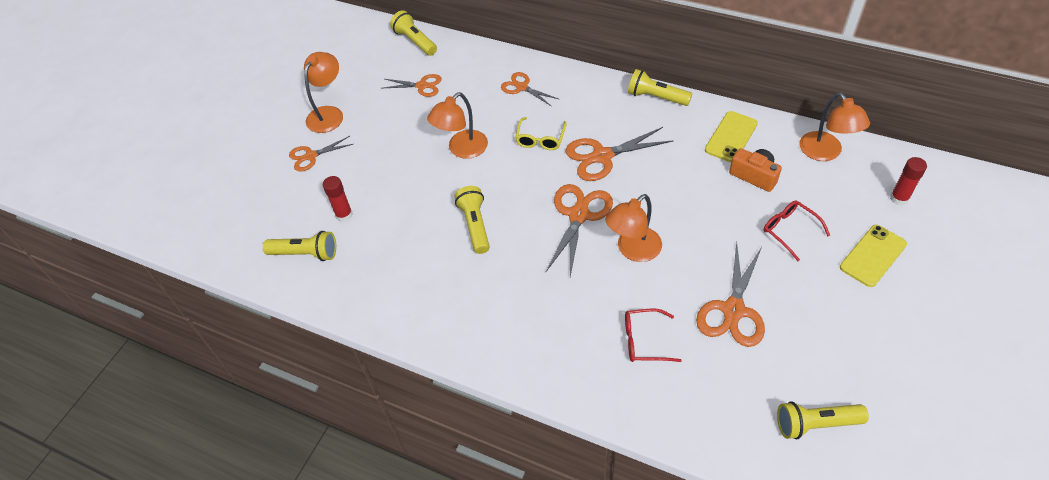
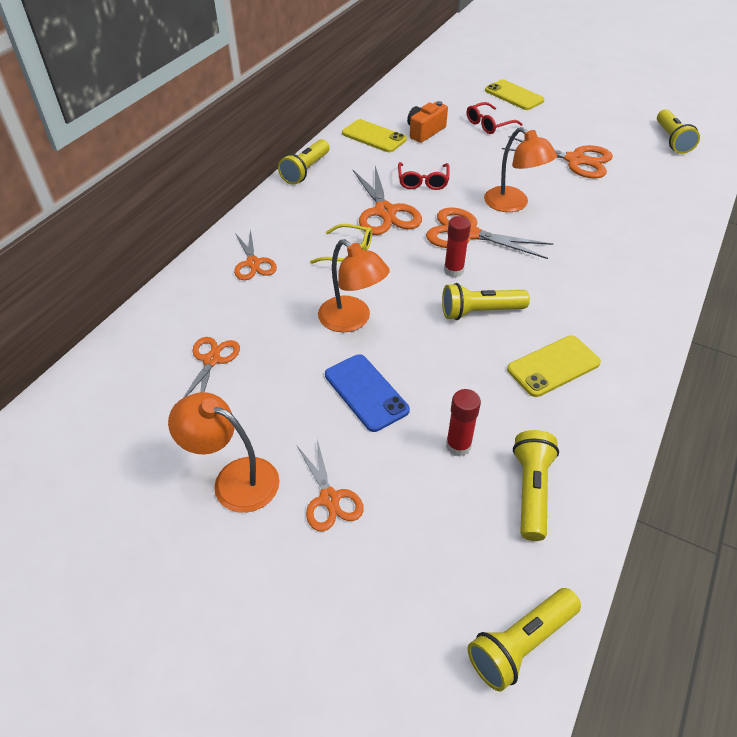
camera: 90 degrees left, 5 degrees down
yellow flashlight [390,10,437,56] -> yellow flashlight moved to [467,588,581,692]
orange scissors [501,72,558,106] -> orange scissors turned 60 degrees counterclockwise [234,229,277,280]
red glasses [625,309,682,362] -> red glasses moved to [398,162,450,190]
orange lamp [799,92,870,161] -> none
red glue stick [890,157,927,206] -> red glue stick moved to [444,216,471,277]
none -> blue phone [325,354,410,432]
none -> yellow phone [507,336,601,397]

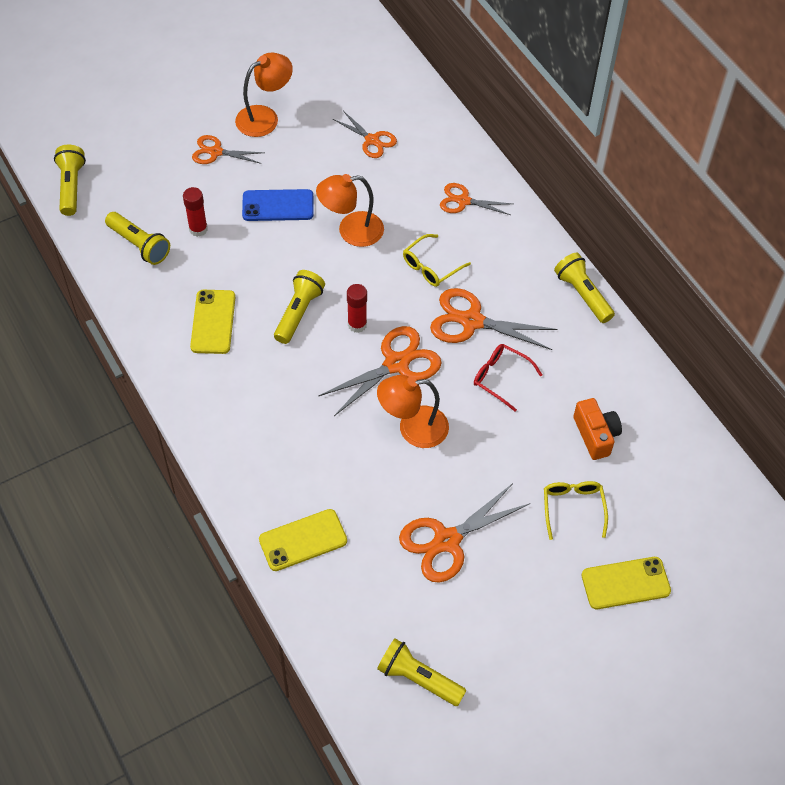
camera: 120 degrees right, 10 degrees up
yellow phone [342,119,407,152] -> yellow phone moved to [259,509,347,571]
red glasses [467,102,522,134] -> yellow glasses [544,481,608,540]

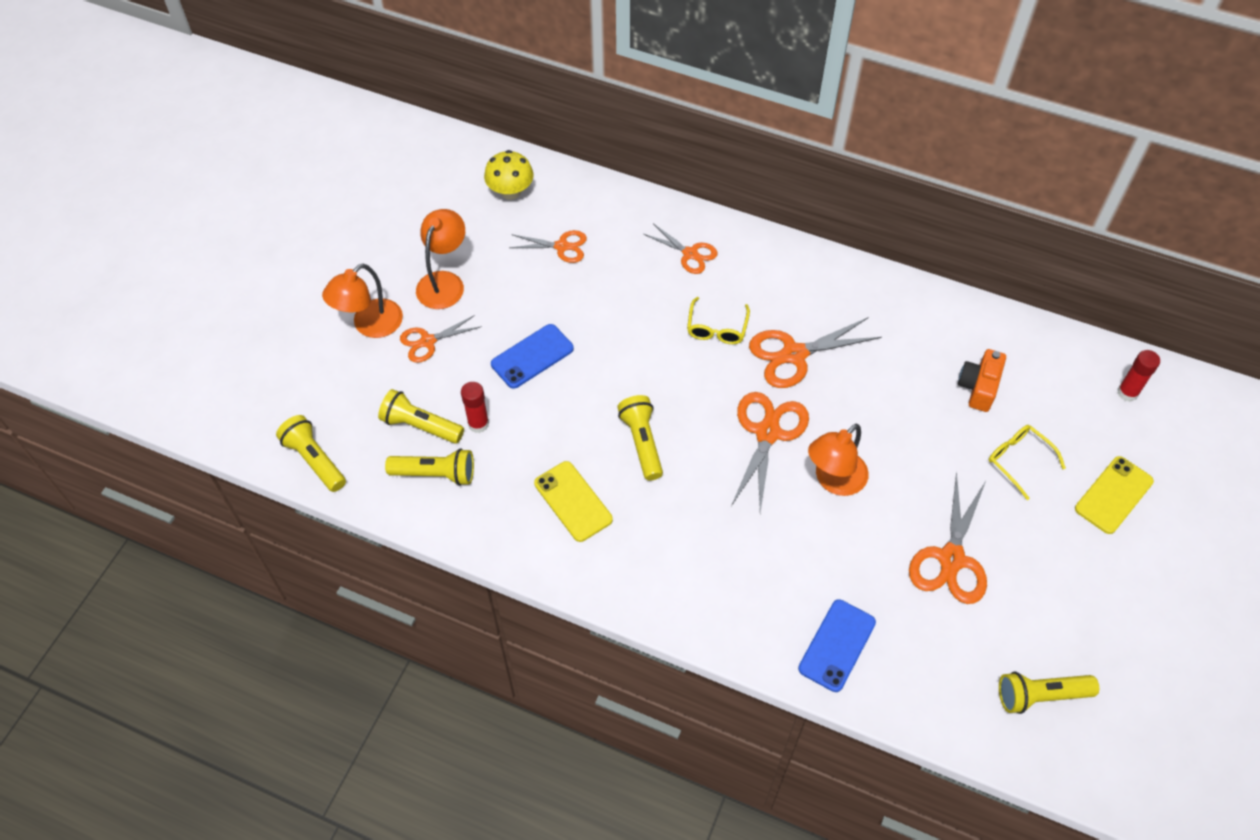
camera: 35 degrees left, 0 degrees up
yellow phone [259,509,347,571] -> blue phone [798,599,876,692]
orange lamp [316,174,384,247] -> orange lamp moved to [322,264,403,338]
red glue stick [347,284,367,333] -> red glue stick moved to [1117,350,1160,402]
orange scissors [440,183,512,215] -> orange scissors turned 120 degrees counterclockwise [644,223,718,274]
red glasses [474,344,542,412] -> none
yellow flashlight [554,253,615,323] -> yellow flashlight moved to [378,389,464,444]
orange camera [573,398,622,460] -> orange camera turned 105 degrees counterclockwise [958,349,1006,412]
none -> yellow mushroom [484,150,534,200]

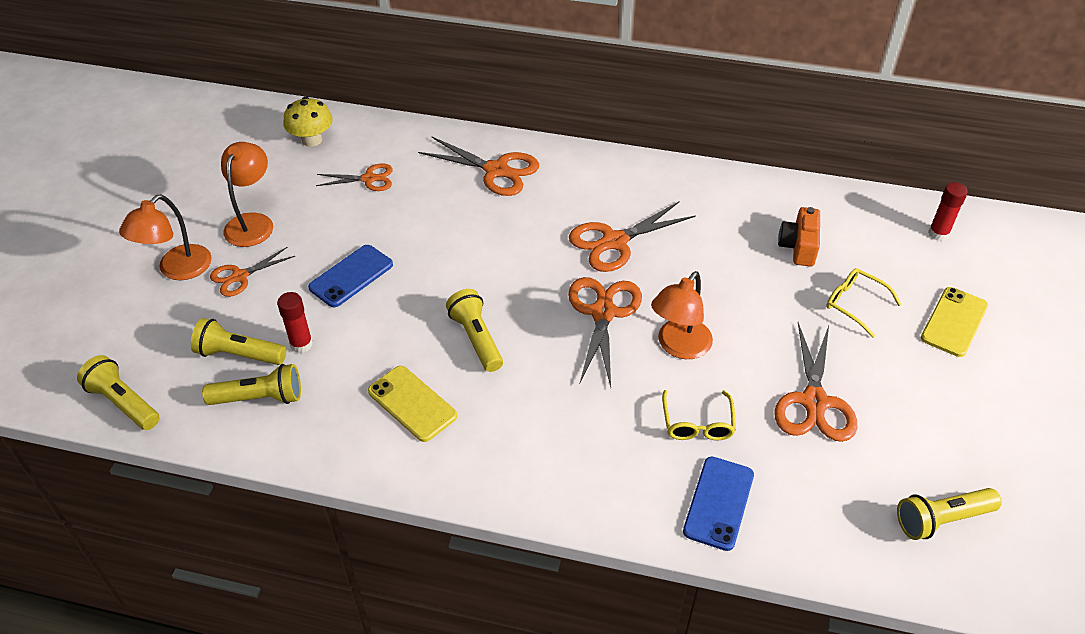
camera: 10 degrees left, 10 degrees down
orange scissors [644,223,718,274] -> orange scissors [418,136,539,196], size x1.62
yellow glasses [687,297,750,344] -> yellow glasses moved to [662,390,736,440]

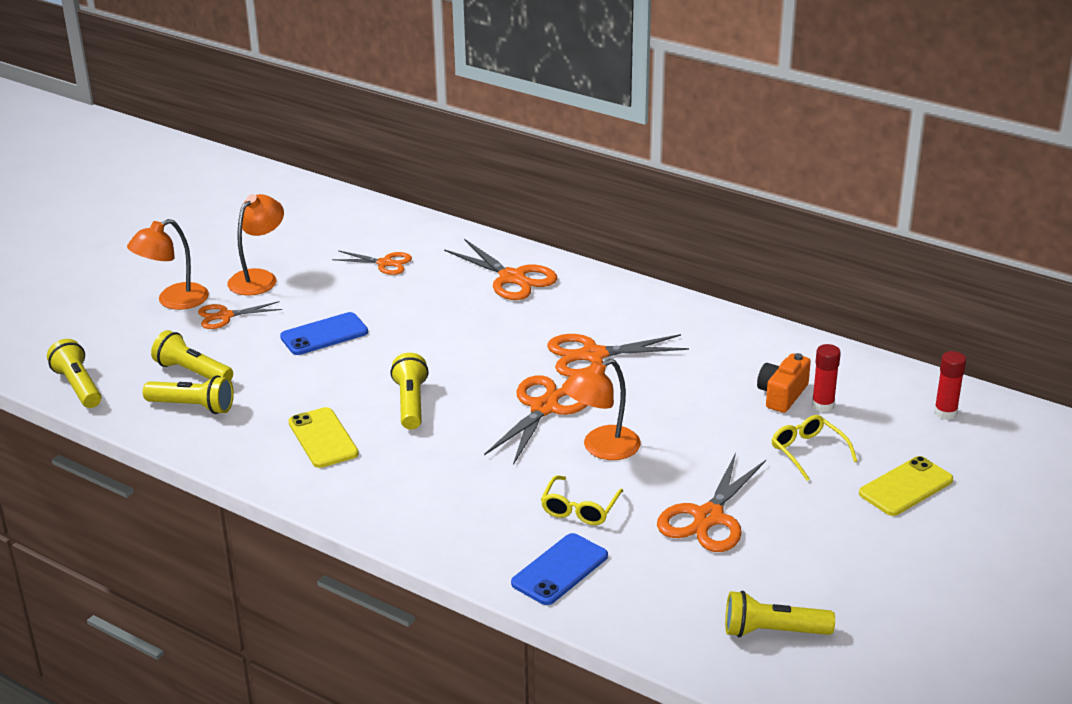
camera: 20 degrees right, 15 degrees down
red glue stick [277,292,313,353] -> red glue stick moved to [812,344,841,412]
yellow mushroom [283,97,333,147] -> none

